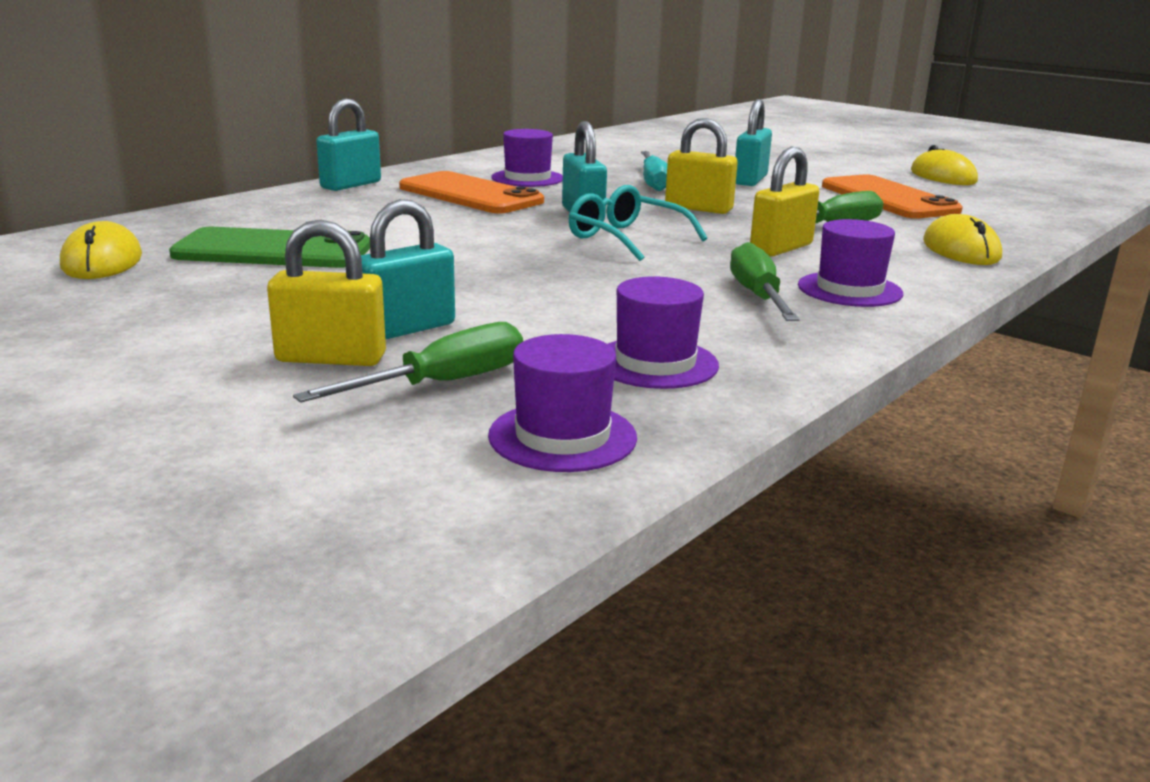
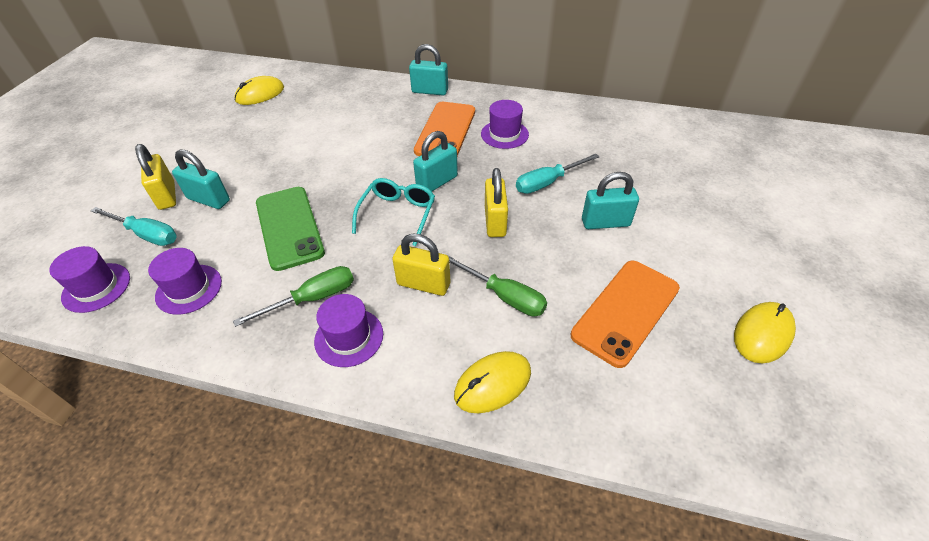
camera: 65 degrees right, 25 degrees up
green phone [169,227,370,268] -> green phone moved to [256,187,325,271]
green screwdriver [293,322,523,403] -> turquoise screwdriver [91,207,177,246]

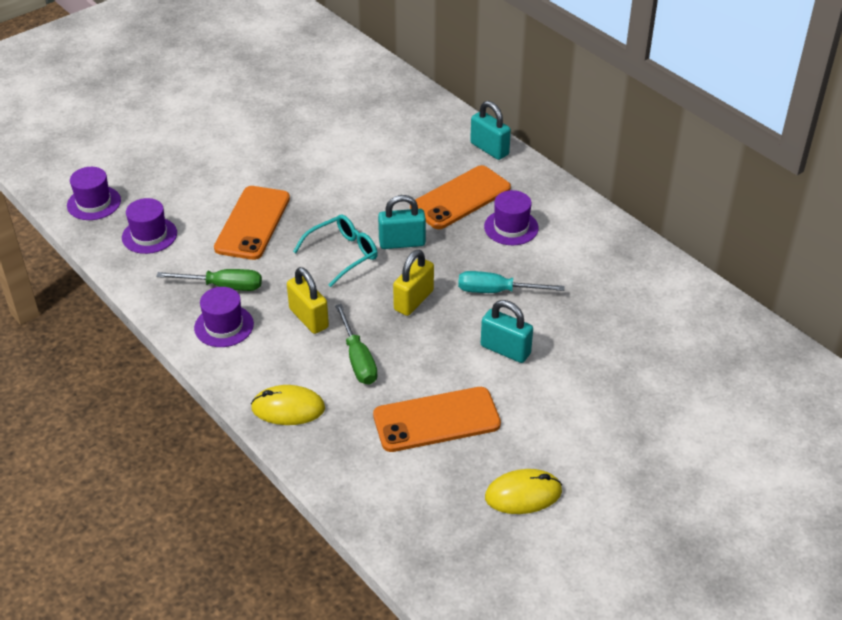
camera: 35 degrees right, 5 degrees down
turquoise screwdriver [91,207,177,246] -> none
yellow padlock [135,144,176,210] -> none
turquoise padlock [172,149,230,209] -> none
yellow mouse [234,76,284,105] -> none
green phone [256,187,325,271] -> orange phone [214,186,290,260]

